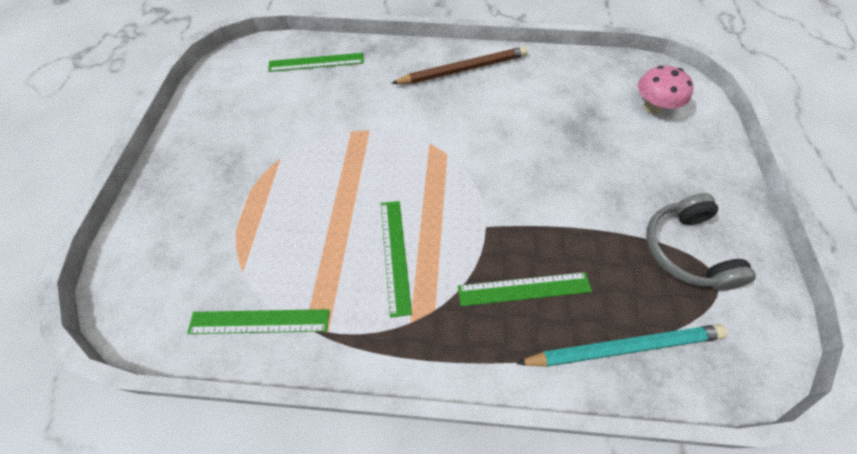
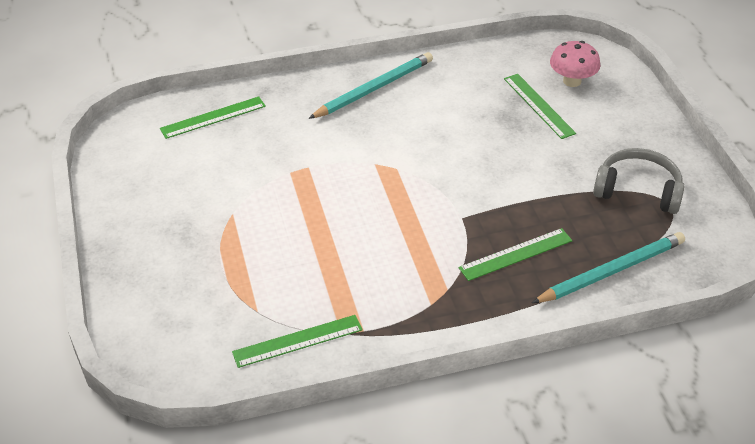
camera: 20 degrees left, 15 degrees down
green ruler [381,201,412,318] -> green ruler moved to [504,74,576,139]
brown pencil [391,46,528,84] -> turquoise pencil [308,52,433,119]
grey headphones [646,193,756,291] -> grey headphones turned 135 degrees clockwise [593,148,685,214]

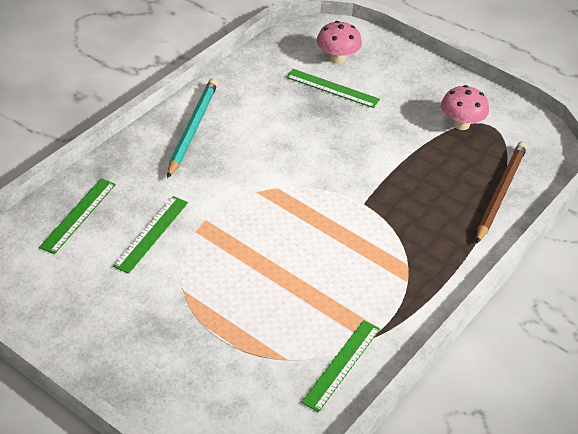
camera: 40 degrees left, 0 degrees up
green ruler [458,228,573,281] -> green ruler moved to [113,196,188,274]
turquoise pencil [532,232,685,303] -> brown pencil [476,141,527,244]
grey headphones [593,148,685,214] -> pink mushroom [441,85,489,130]

